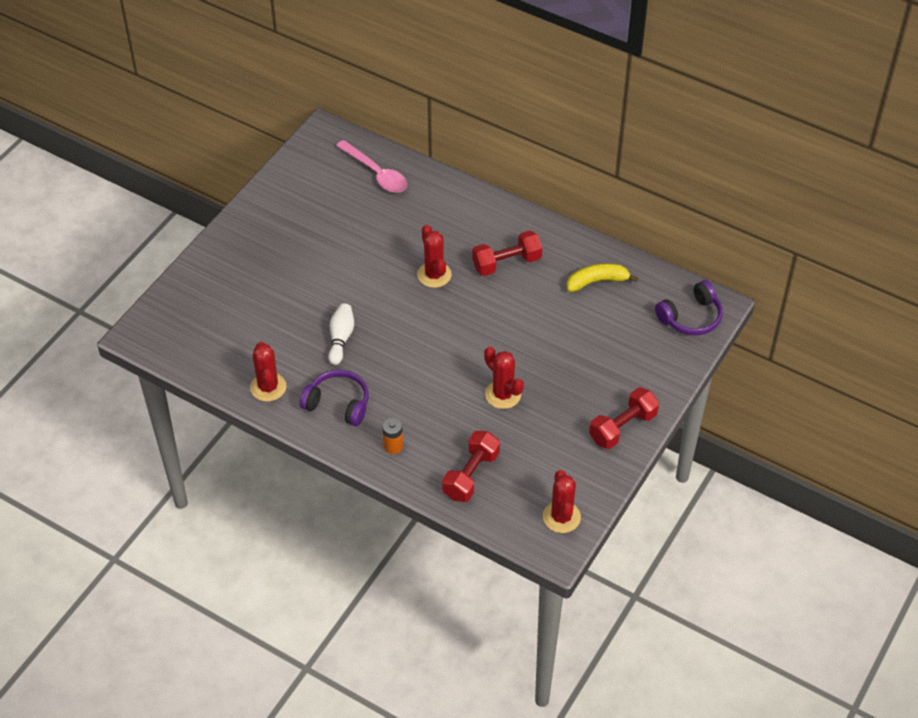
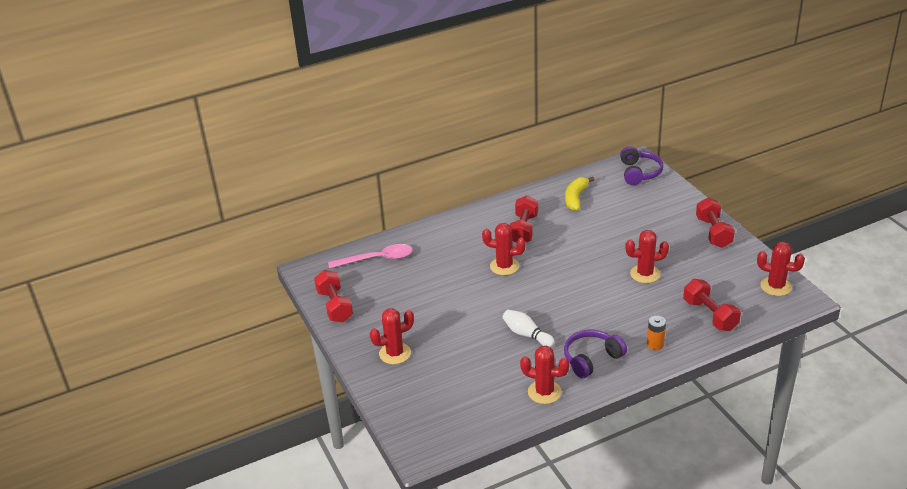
camera: 55 degrees left, 15 degrees down
none -> red dumbbell [314,270,353,322]
none -> red cactus [370,308,414,364]

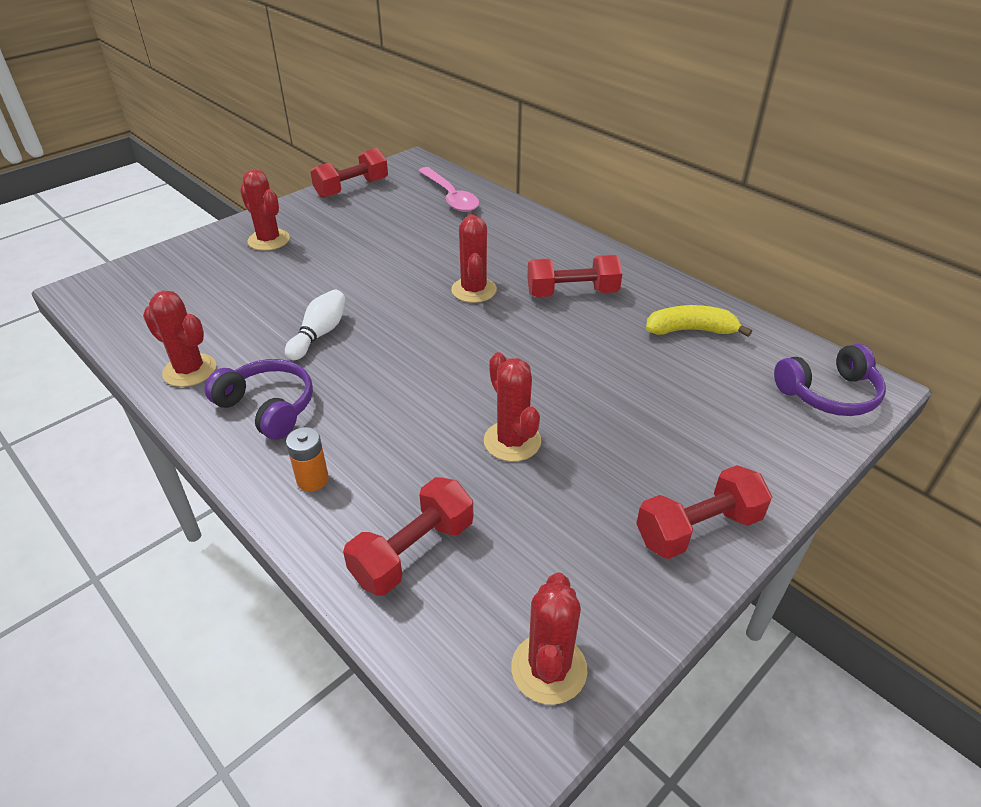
camera: 70 degrees right, 5 degrees up
red cactus [520,346,569,404] -> red cactus turned 60 degrees counterclockwise [143,291,216,387]

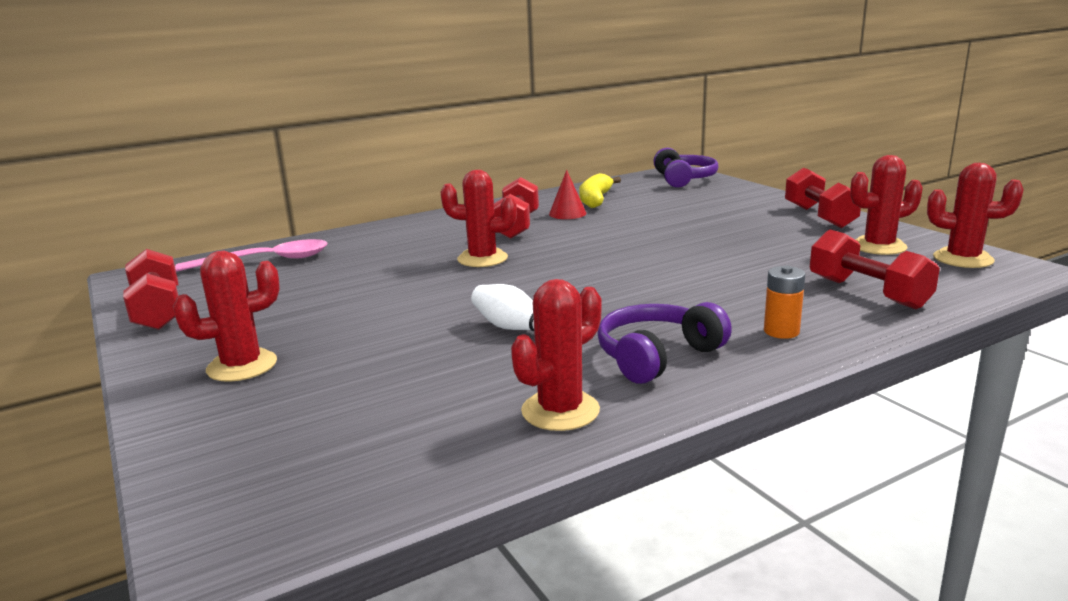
camera: 75 degrees left, 20 degrees down
red cactus [484,352,541,462] -> red cactus moved to [850,155,923,255]
none -> red cone [549,170,587,219]

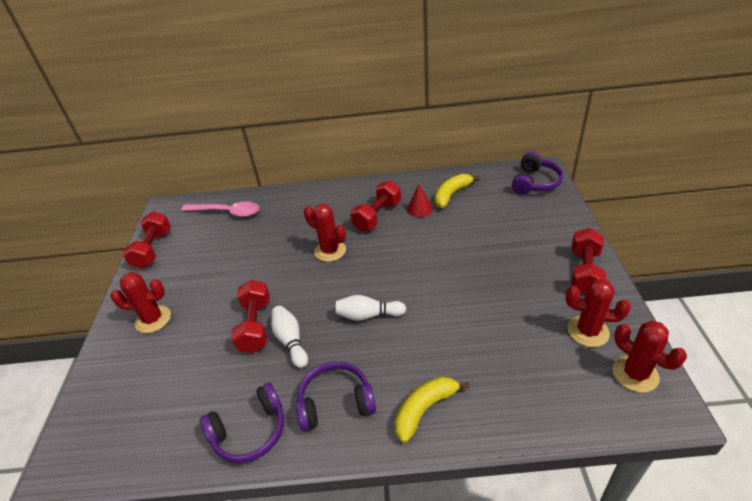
camera: 30 degrees right, 20 degrees up
red cactus [511,279,602,431] -> purple headphones [200,383,284,463]
orange battery [764,266,805,339] -> yellow banana [395,376,470,443]
red dumbbell [810,229,940,309] -> red dumbbell moved to [231,280,270,353]
none -> white bowling pin [336,295,406,321]

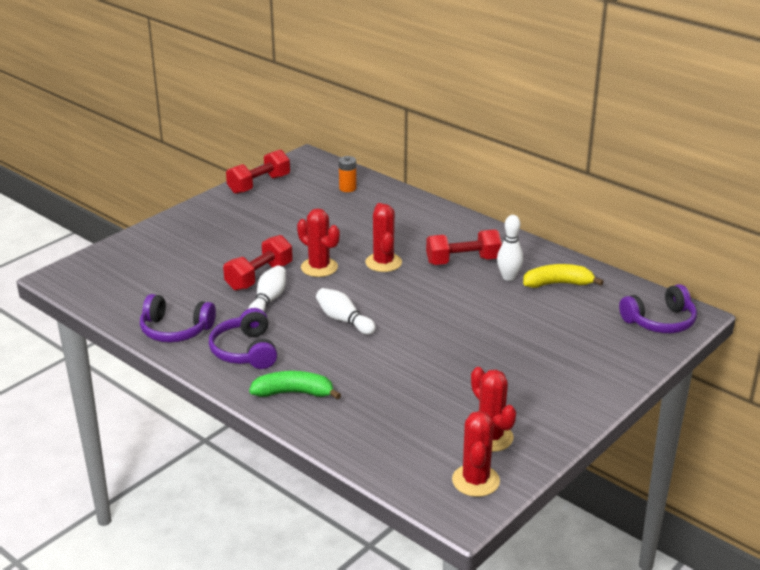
camera: 40 degrees right, 10 degrees down
red cactus [110,272,171,333] -> red cactus moved to [297,208,340,277]
pink spoon [181,202,260,217] -> orange battery [339,156,357,192]
purple headphones [296,361,376,431] -> purple headphones turned 135 degrees counterclockwise [209,308,277,369]
yellow banana [395,376,470,443] -> green banana [249,371,341,400]
red cone [407,184,433,217] -> white bowling pin [497,215,523,281]
red dumbbell [571,228,606,295] -> none

